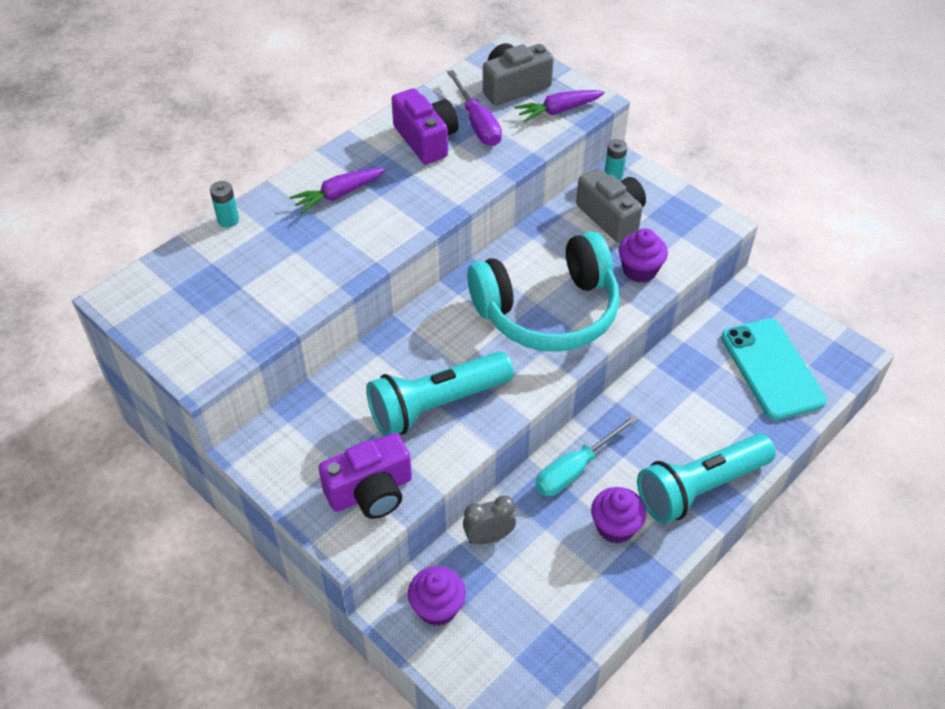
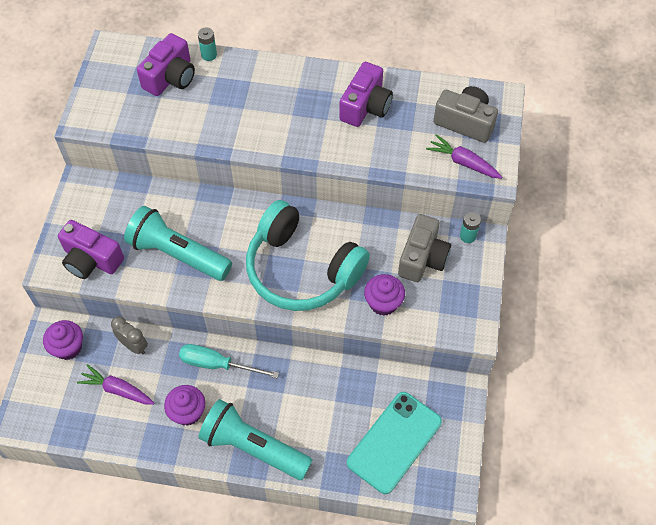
camera: 55 degrees right, 10 degrees up
purple carrot [290,168,386,213] -> purple carrot moved to [77,364,154,405]
purple screwdriver [447,70,502,146] -> none
none -> purple camera [137,33,195,96]

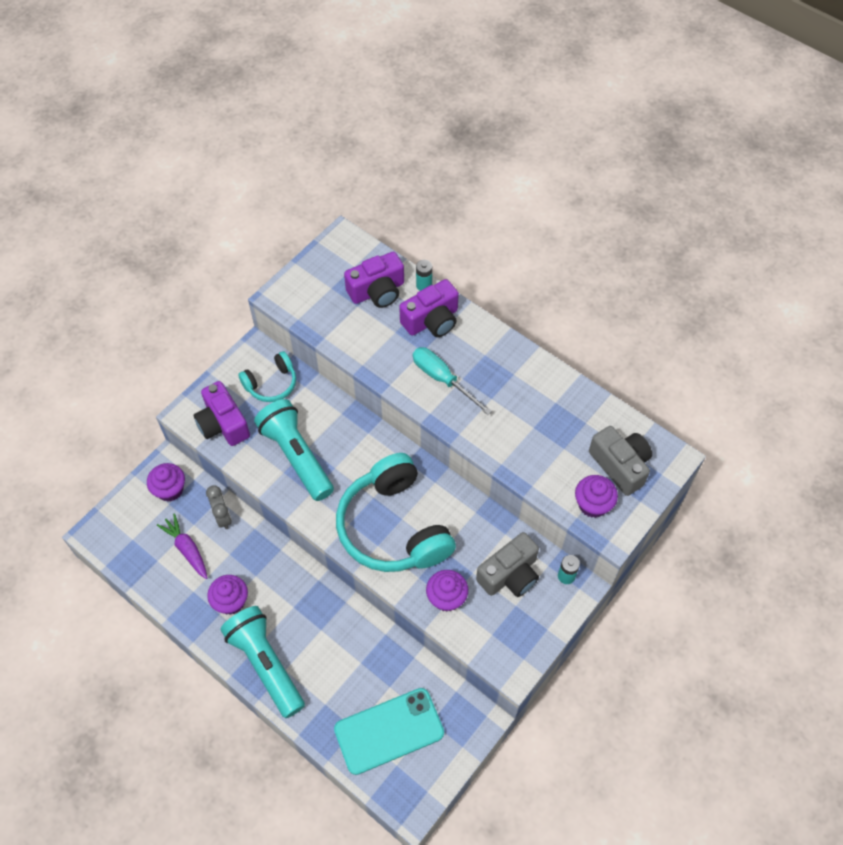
camera: 30 degrees right, 0 degrees up
turquoise screwdriver [179,344,279,379] -> turquoise screwdriver moved to [413,347,492,415]
purple camera [339,62,393,127] -> purple camera moved to [399,279,459,337]
purple carrot [426,134,502,179] -> purple cupcake [575,475,618,518]
none -> turquoise headphones [238,351,296,402]

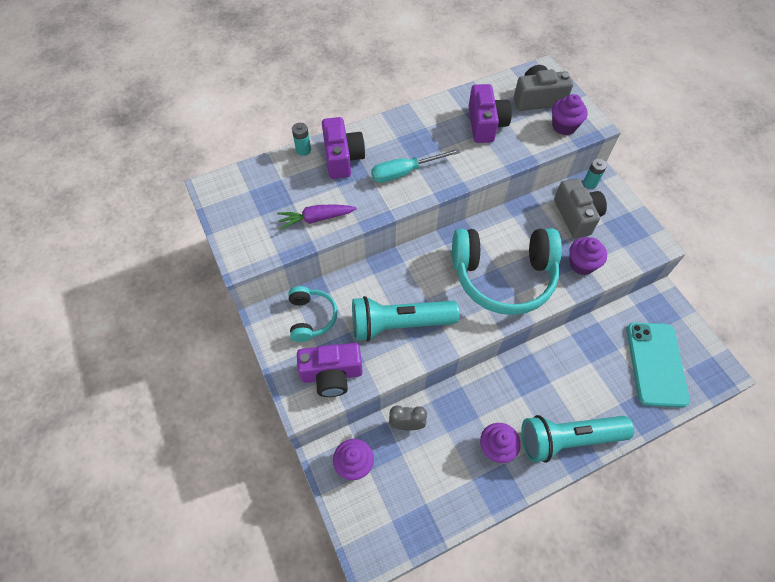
camera: 65 degrees left, 0 degrees up
purple carrot [157,513,207,579] -> purple carrot moved to [277,204,357,230]
purple camera [344,252,404,308] -> purple camera moved to [469,84,512,143]

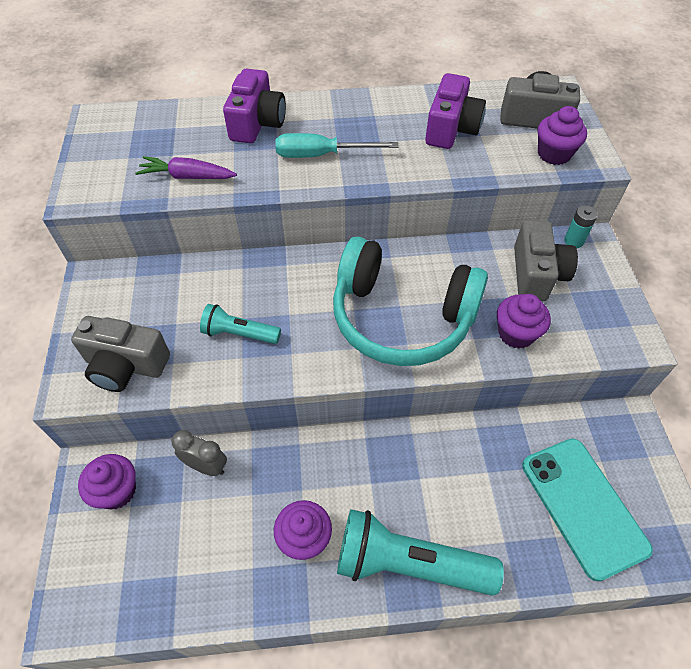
camera: 20 degrees right, 5 degrees down
turquoise headphones [288,286,337,342] -> none
turquoise battery [292,123,311,156] -> none
purple camera [297,343,363,397] -> grey camera [71,316,170,392]
turquoise flashlight [352,296,460,342] -> turquoise flashlight [200,304,281,344], size x0.55
turquoise phone [627,322,690,408] -> turquoise phone turned 45 degrees counterclockwise [522,438,653,582]

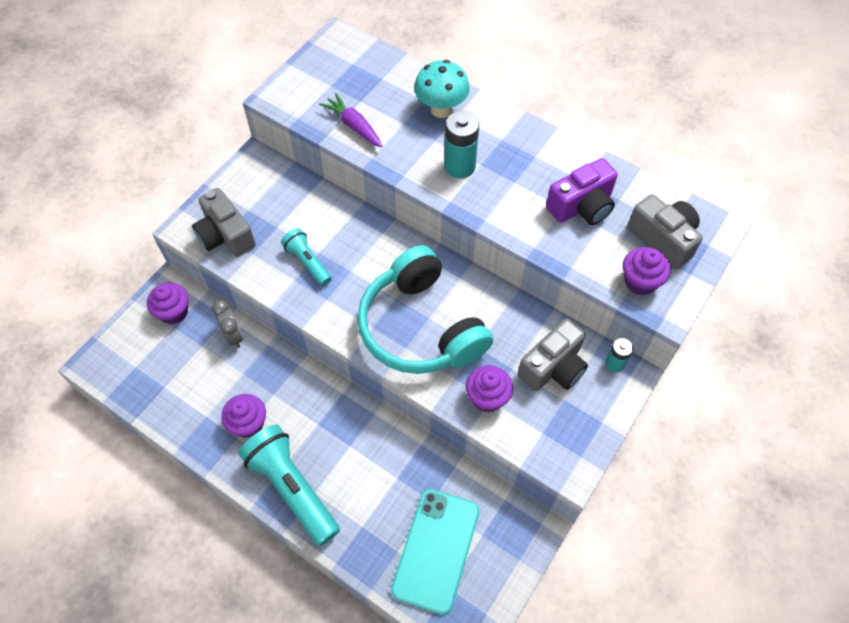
camera: 40 degrees right, 5 degrees up
purple camera [223,68,286,143] -> turquoise mushroom [414,60,470,118]
turquoise screwdriver [275,133,398,158] -> turquoise battery [444,111,479,178]

